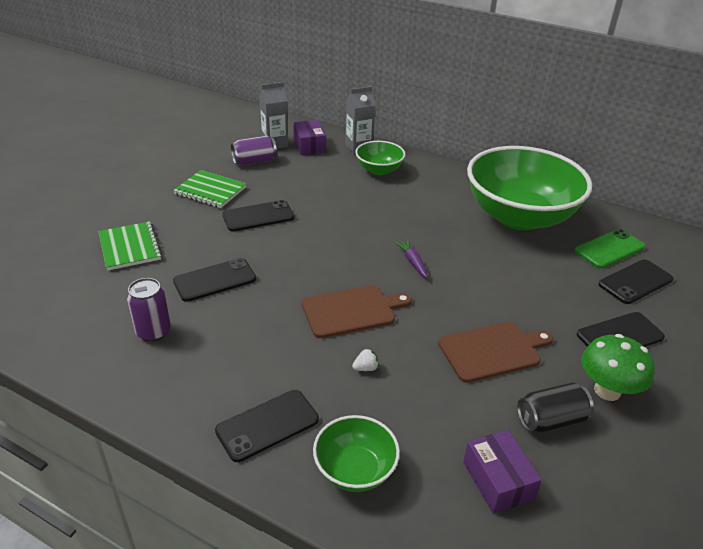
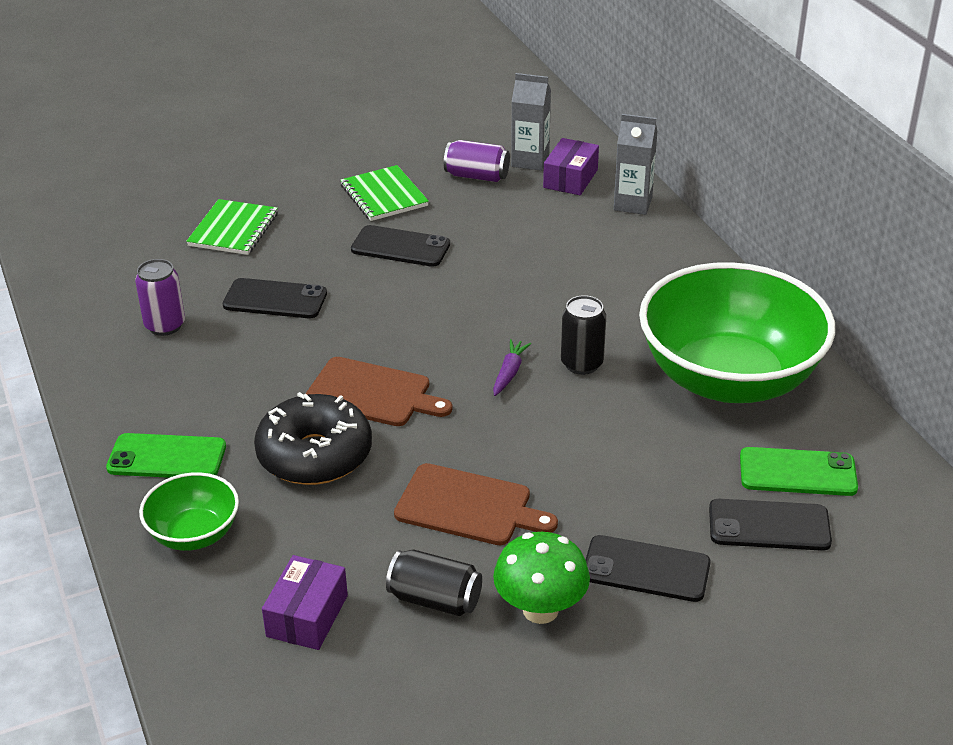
camera: 40 degrees right, 0 degrees up
black phone [215,390,319,462] -> green phone [106,433,226,478]
white strawberry [352,348,379,371] -> black donut [254,392,372,485]
green bowl [355,141,405,175] -> none
none -> black can [561,295,606,375]

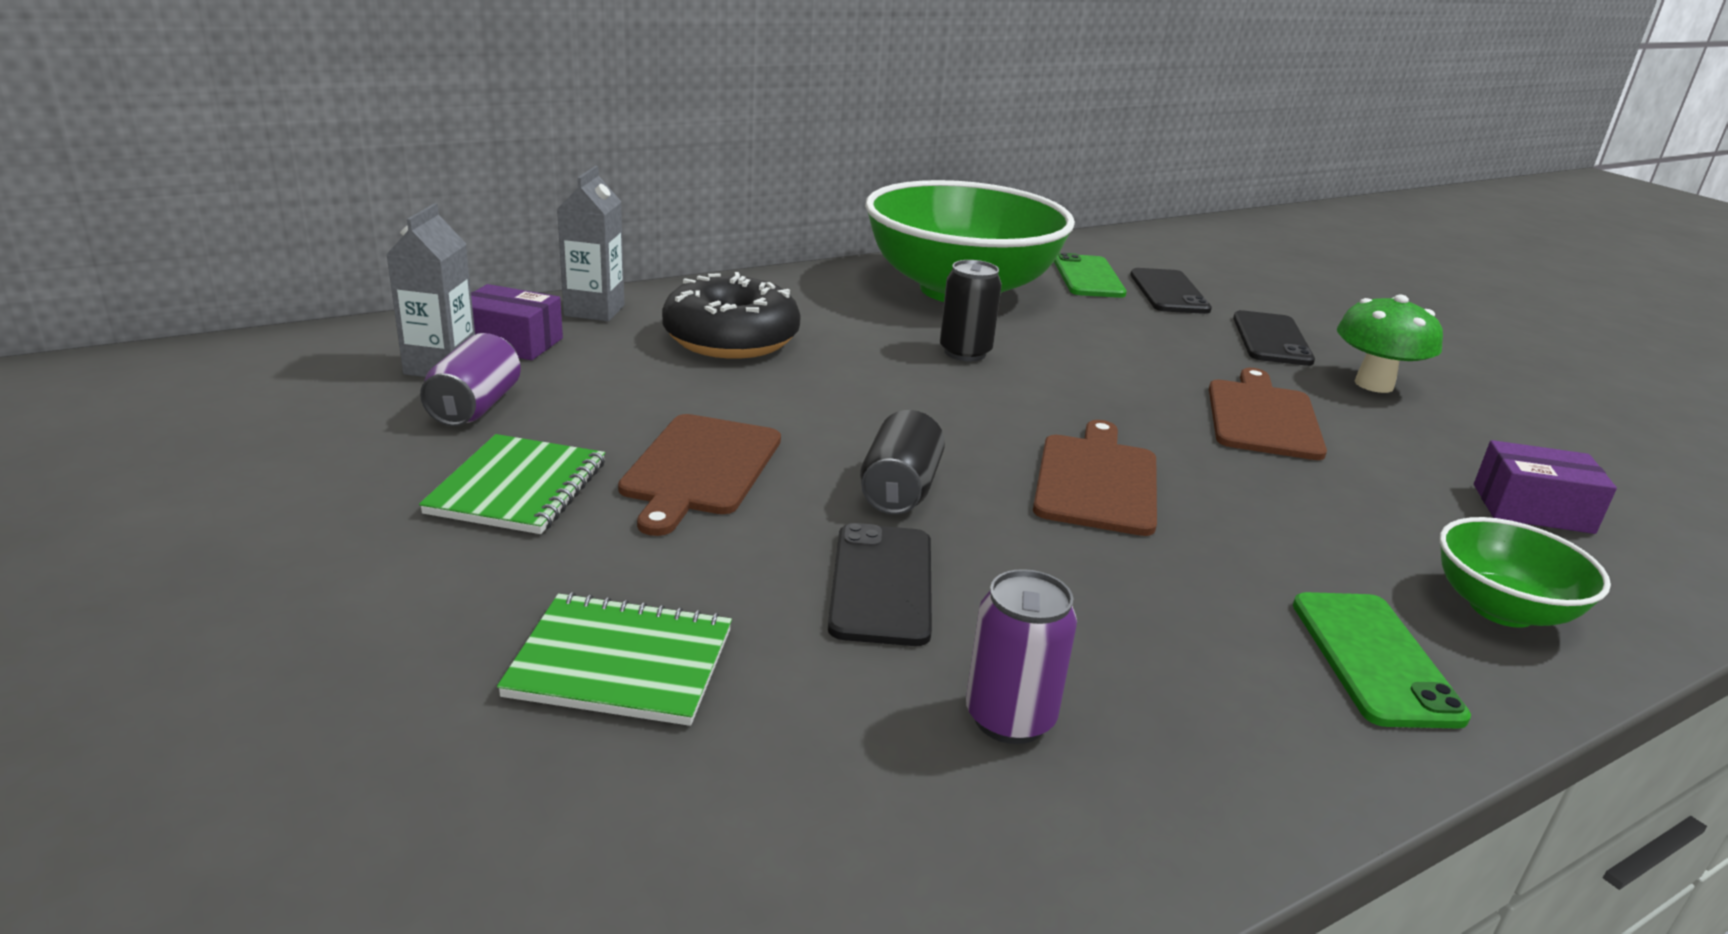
camera: 100 degrees left, 10 degrees down
black donut [254,392,372,485] -> black donut moved to [662,272,801,359]
green notebook [340,165,429,221] -> green notebook turned 45 degrees counterclockwise [419,434,605,534]
black phone [351,225,450,267] -> brown cutting board [618,414,781,536]
black can [386,549,482,616] -> black can moved to [860,410,945,514]
purple carrot [493,339,531,396] -> none

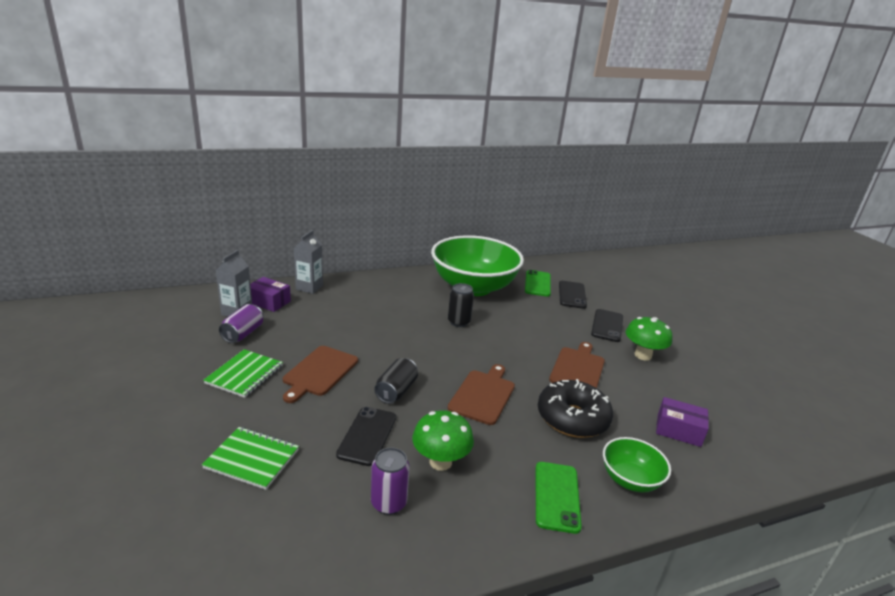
camera: 10 degrees right, 0 degrees up
black donut [662,272,801,359] -> black donut moved to [538,379,613,438]
none -> green mushroom [412,410,474,471]

